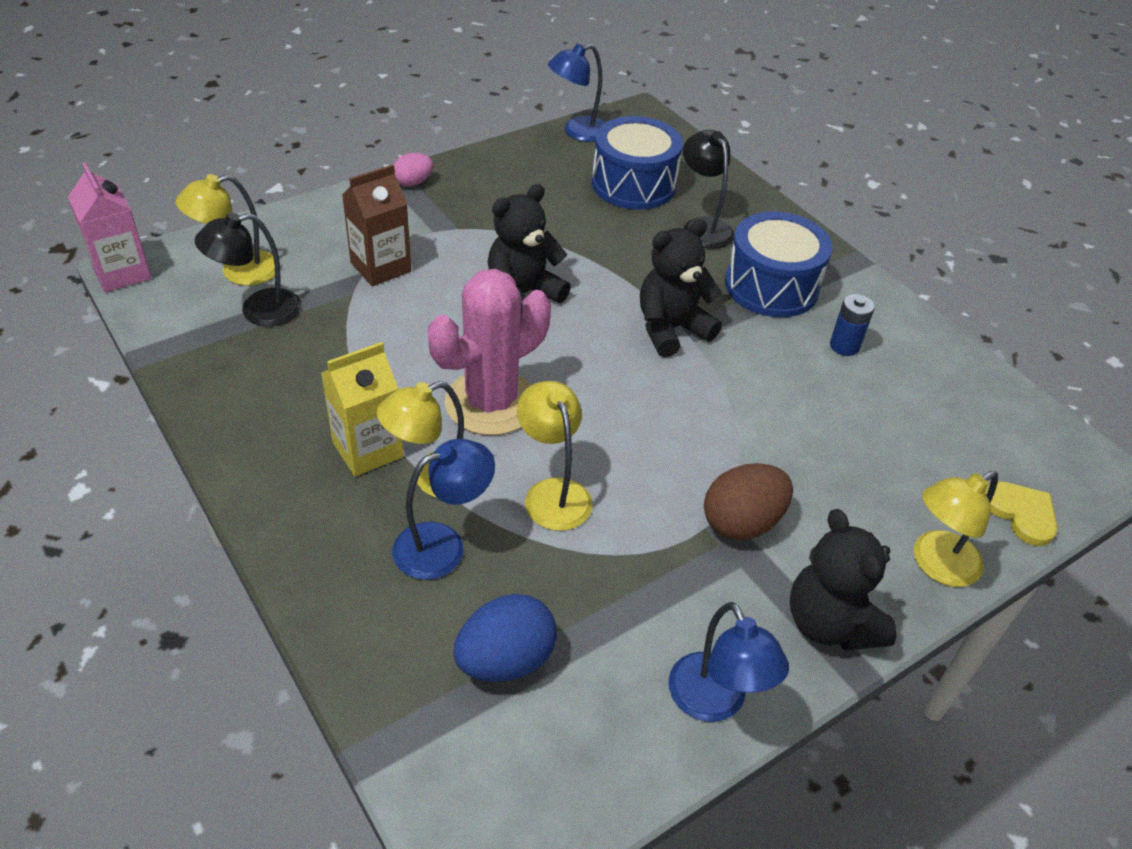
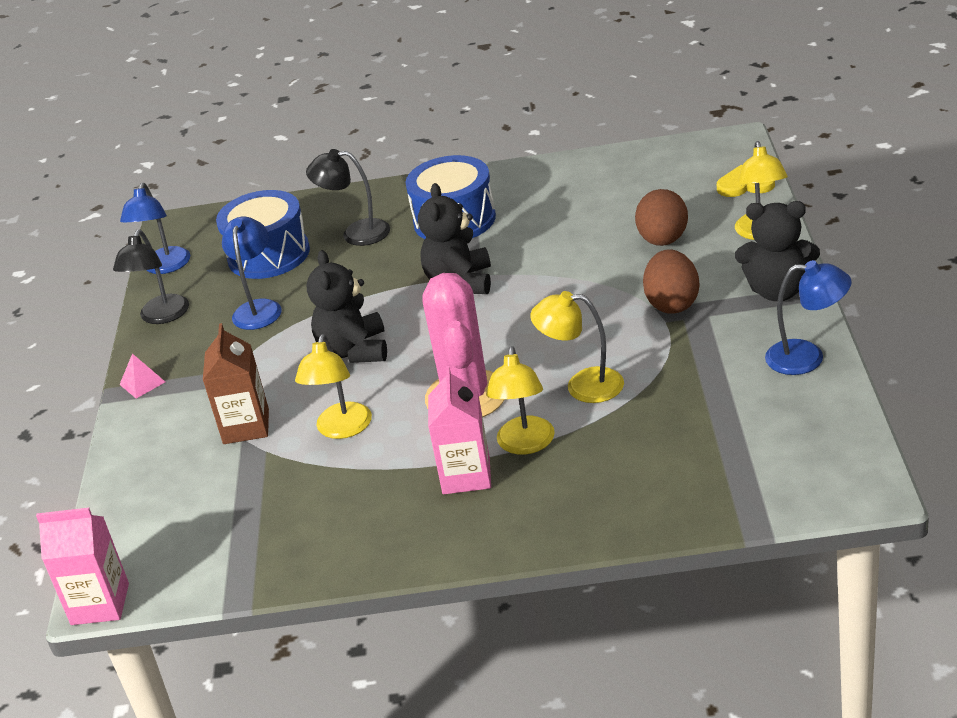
camera: 50 degrees left, 10 degrees down
yellow lamp [176,174,275,286] -> yellow lamp moved to [295,334,372,439]
black lamp [195,213,302,326] -> black lamp moved to [113,229,189,324]
yellow carton [321,342,404,476] -> pink carton [428,366,491,494]
blue lamp [392,439,495,580] -> blue lamp moved to [222,217,282,330]
pink egg [394,153,433,187] -> pink pyramid [119,354,165,399]
blue egg [454,594,557,682] -> none
blue battery [830,294,875,356] -> none
none -> brown egg [635,189,688,246]

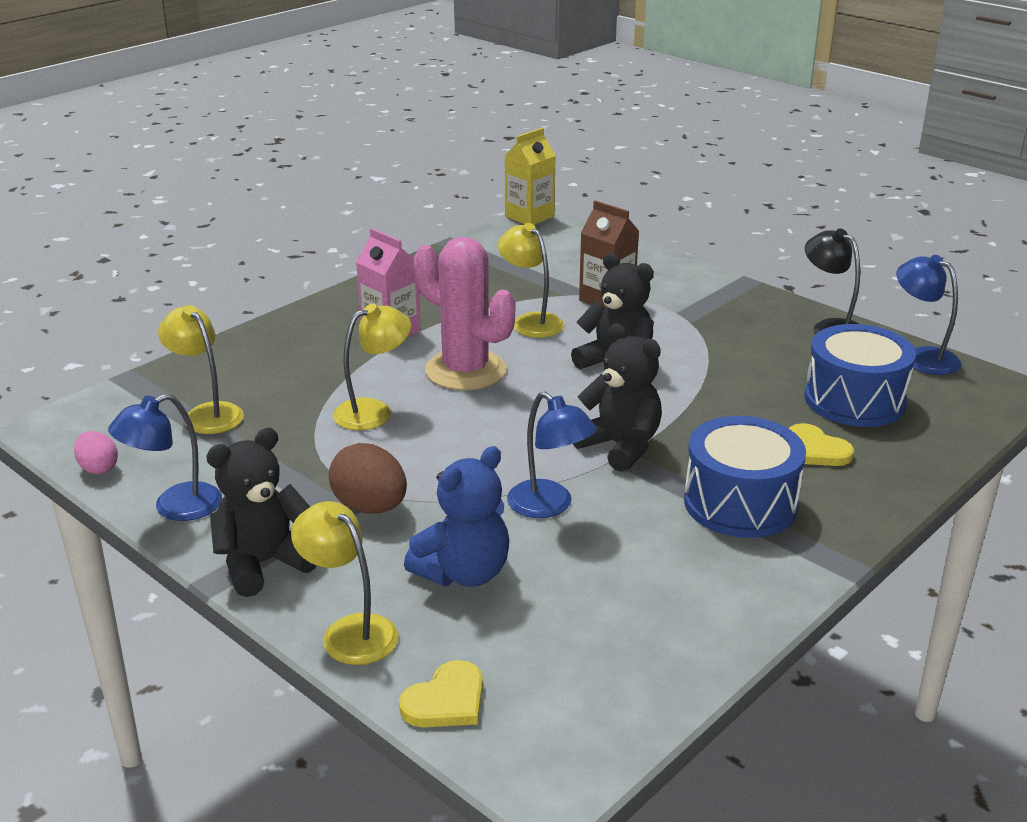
camera: 130 degrees right, 5 degrees down
pink carton [36,508,129,625] -> yellow carton [505,128,556,225]
pink pyramid [119,354,165,399] -> none
blue lamp [222,217,282,330] -> blue lamp moved to [507,392,597,518]
black lamp [306,149,390,246] -> yellow heart [789,423,854,466]
yellow lamp [486,346,555,455] -> yellow lamp moved to [158,305,244,434]
brown egg [635,189,688,246] -> blue teddy bear [404,446,509,587]
none -> pink egg [74,431,118,474]

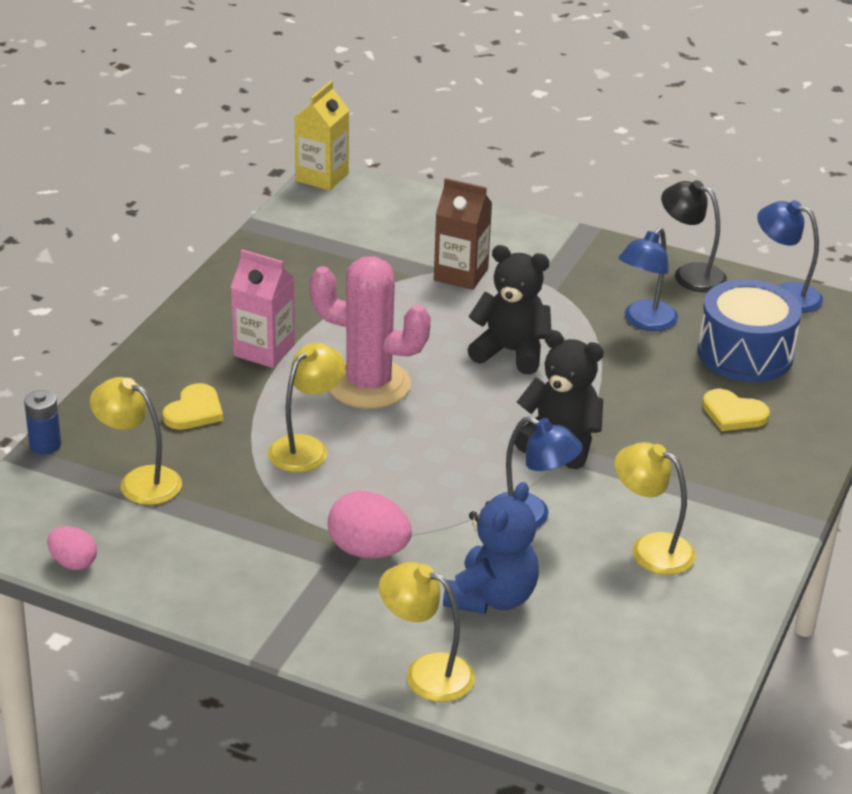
camera: 20 degrees left, 5 degrees up
blue lamp [108,393,222,521] -> blue lamp moved to [619,227,678,331]
black teddy bear [206,428,317,597] -> none
brown egg [328,443,407,514] -> pink egg [328,491,412,559]
yellow heart [399,660,483,727] -> yellow heart moved to [163,383,223,430]
yellow lamp [498,223,564,338] -> yellow lamp moved to [615,442,696,575]
blue drum [684,416,806,538] -> none
none -> blue battery [24,390,61,455]

